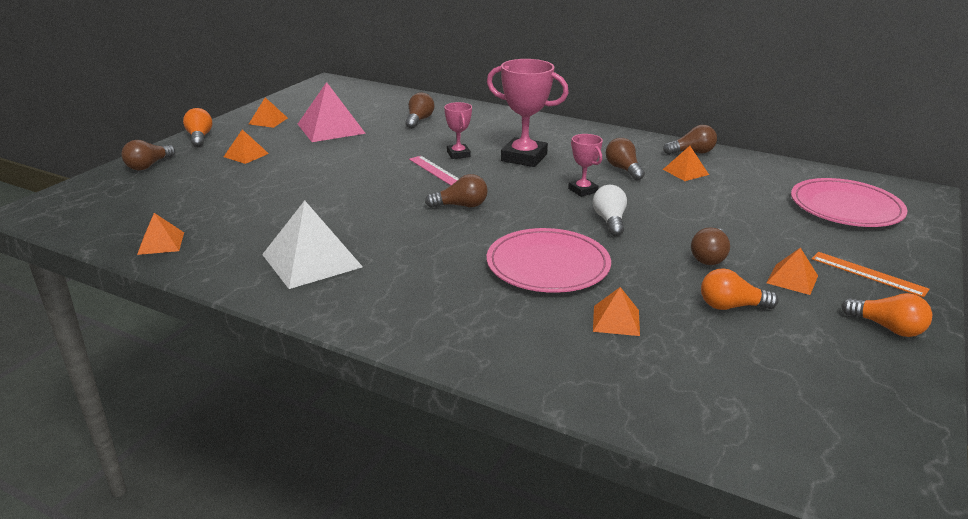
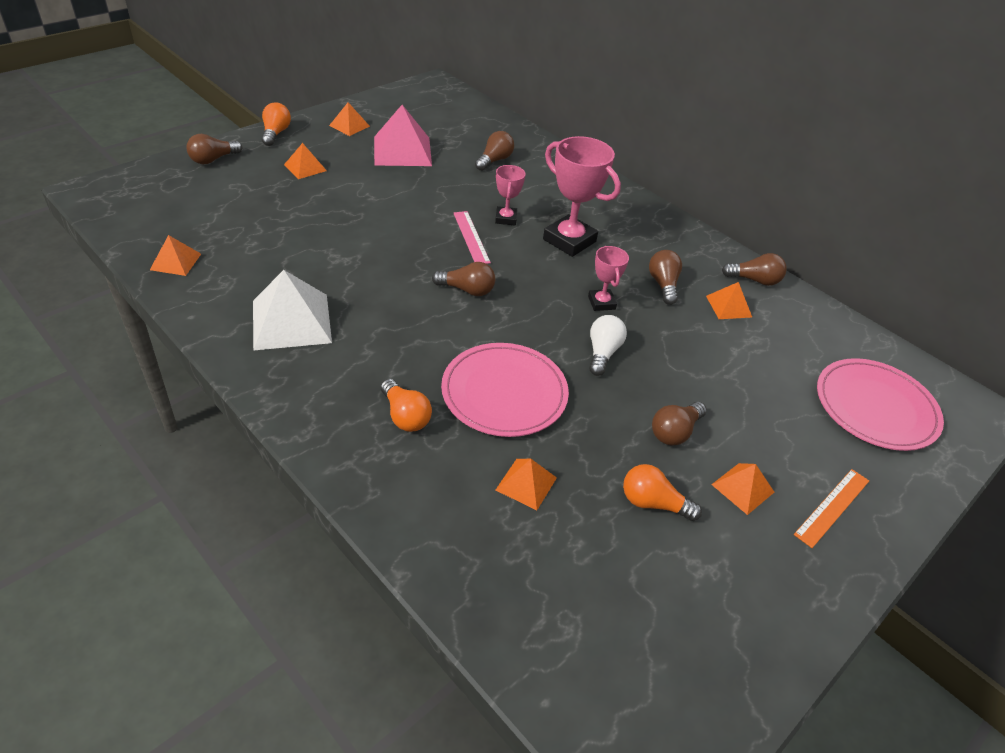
camera: 15 degrees right, 15 degrees up
orange ruler [812,252,930,297] -> orange ruler turned 75 degrees clockwise [794,469,869,548]
orange light bulb [841,293,932,337] -> orange light bulb moved to [381,379,432,432]

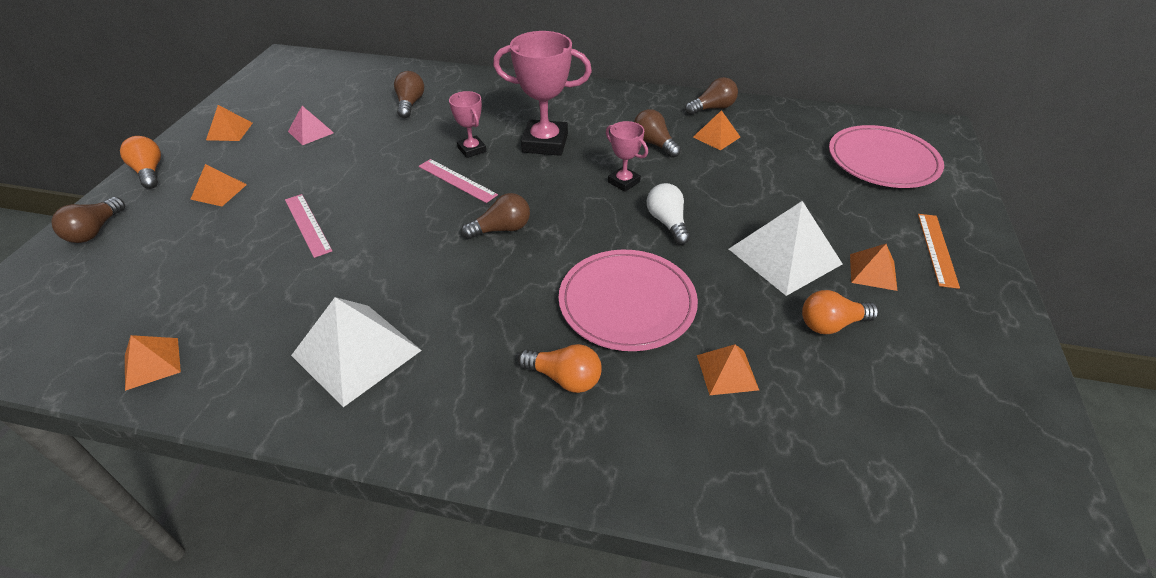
camera: 30 degrees left, 0 degrees up
pink pyramid [374,105,432,166] -> pink pyramid [288,106,334,145], size x0.53
brown light bulb [652,402,707,445] -> white pyramid [729,201,843,296]
none -> pink ruler [285,194,332,258]

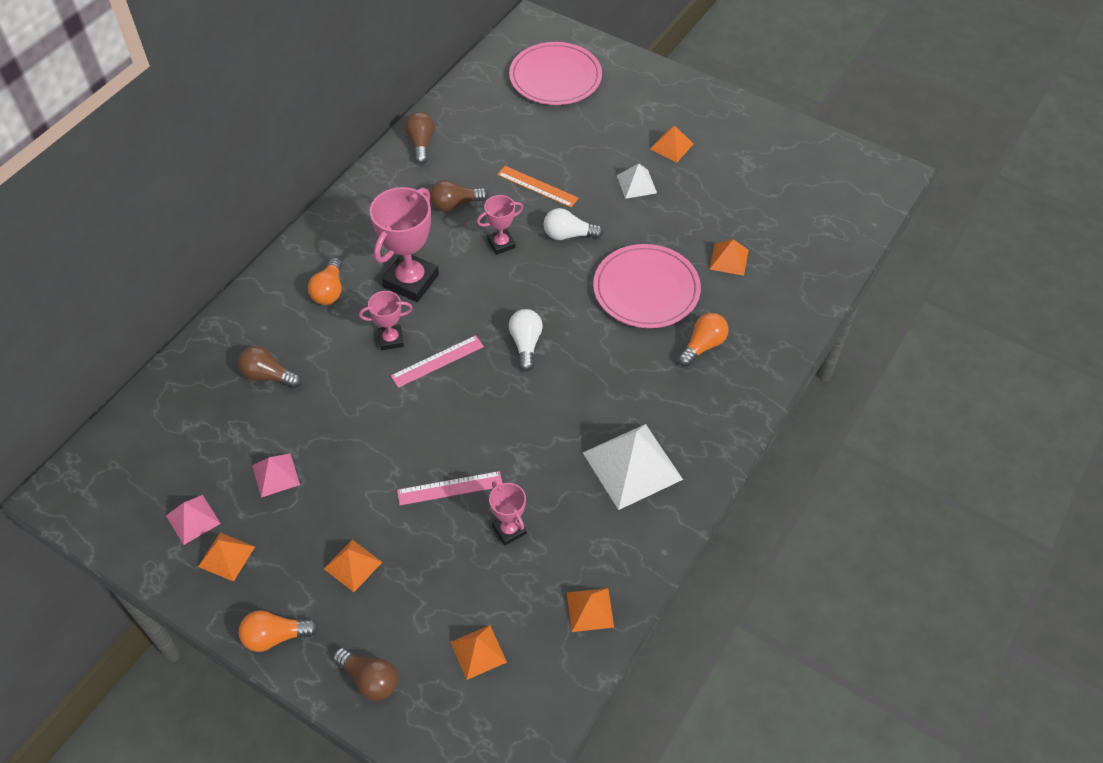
camera: 70 degrees left, 10 degrees up
brown light bulb [461,193,530,239] -> white light bulb [509,309,543,371]
orange pyramid [693,110,740,151] -> orange pyramid moved to [451,625,507,680]
white pyramid [729,201,843,296] -> white pyramid [617,163,657,199], size x0.53
orange light bulb [802,290,879,334] -> orange light bulb moved to [308,258,342,305]
orange ruler [918,214,960,289] -> orange ruler moved to [497,166,579,207]
none -> pink pyramid [166,495,221,545]
none -> pink trophy [489,481,527,545]

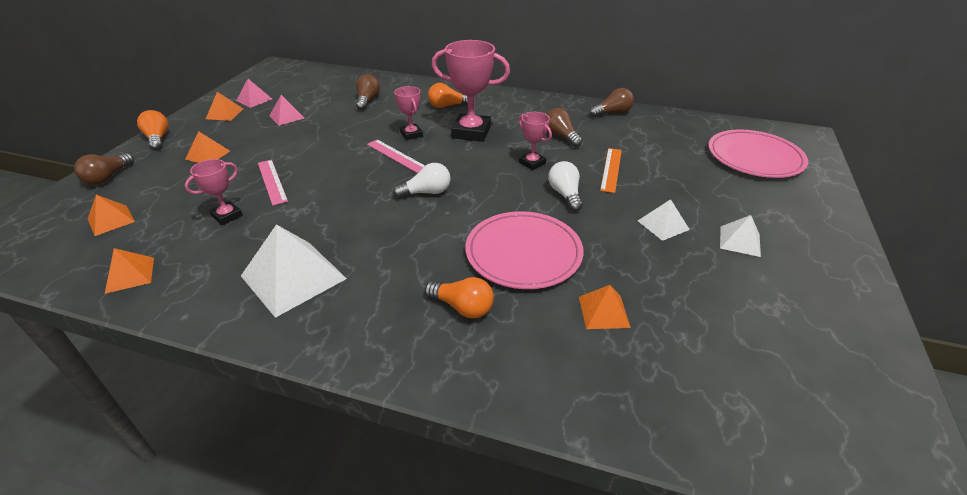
camera: 75 degrees right, 15 degrees down
orange pyramid [650,125,693,162] -> white pyramid [720,215,761,257]

